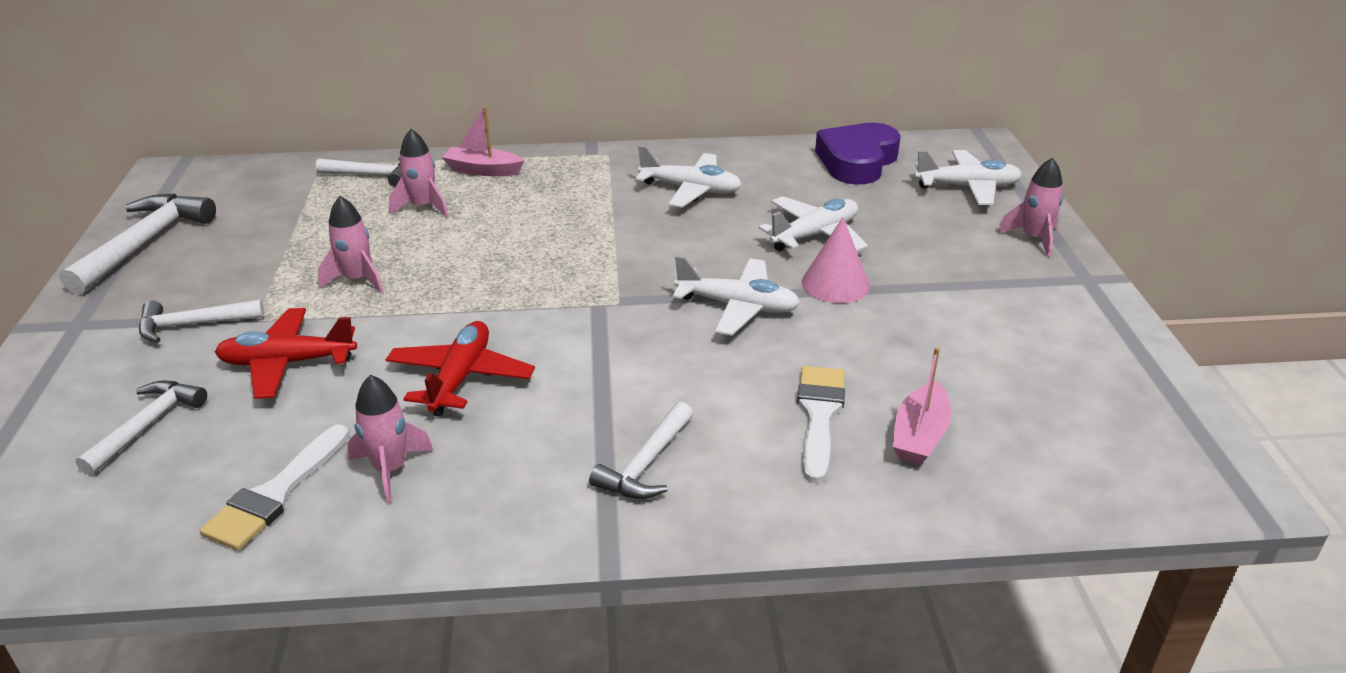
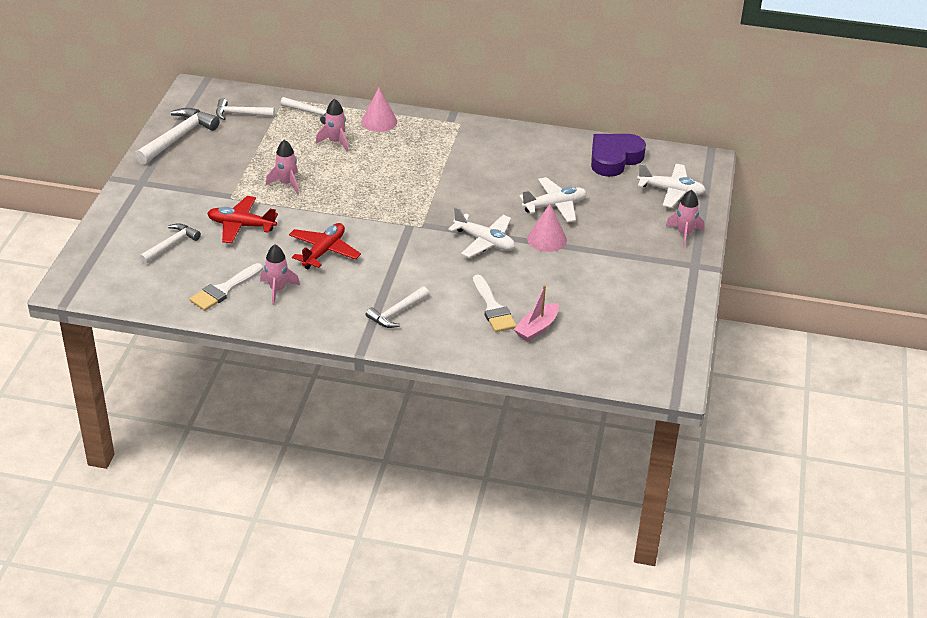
camera: 15 degrees right, 5 degrees up
white hammer [139,300,264,343] -> white hammer moved to [216,98,275,120]
pink boat [442,106,525,176] -> pink cone [361,88,397,132]
white plane [635,145,742,208] -> none
white brush [797,366,845,483] -> white brush turned 135 degrees clockwise [473,275,517,332]

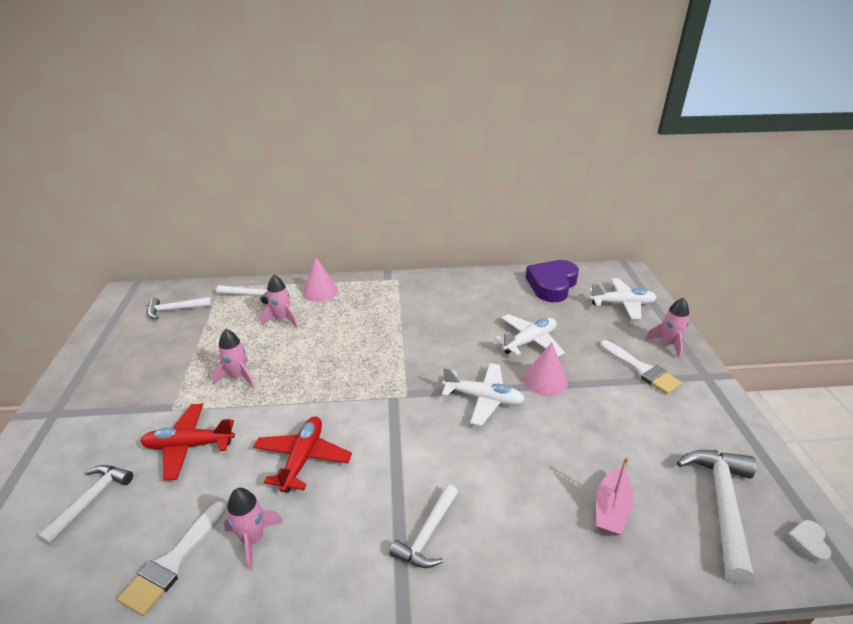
camera: 15 degrees left, 5 degrees down
white hammer [135,108,220,165] -> white hammer moved to [677,450,756,584]
white brush [473,275,517,332] -> white brush moved to [600,340,682,394]
none -> white heart [785,520,831,565]

